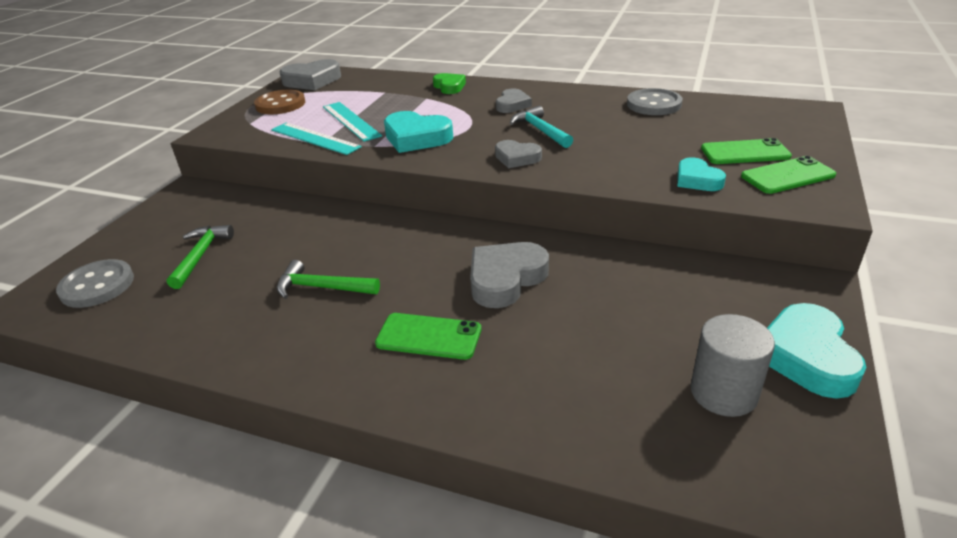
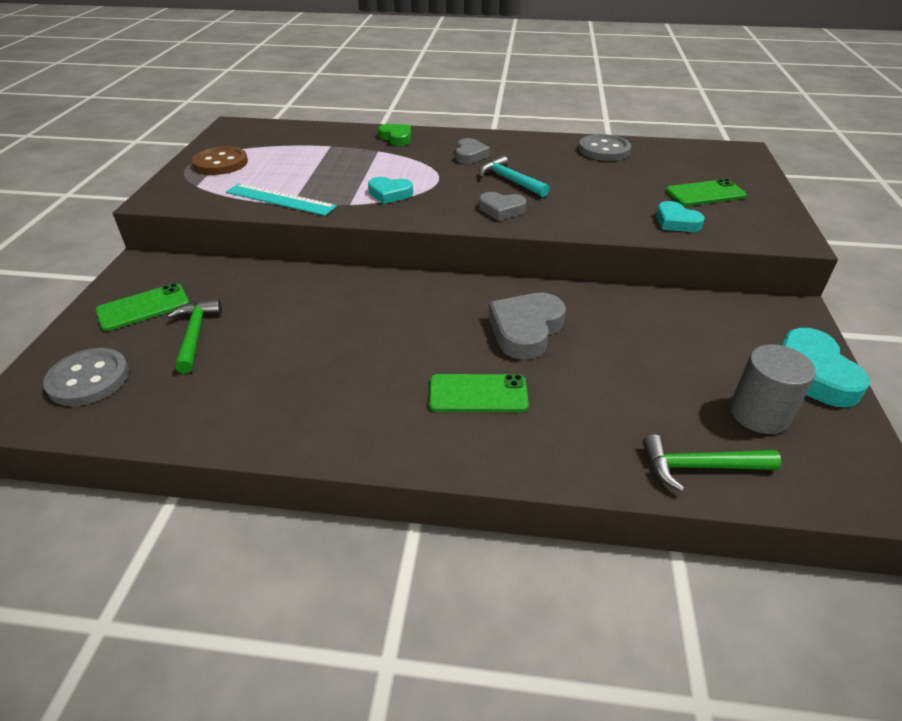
camera: 15 degrees left, 5 degrees up
green hammer [276,260,380,299] -> green hammer moved to [643,434,781,492]
grey heart [280,59,341,90] -> none
turquoise ruler [323,102,382,142] -> none
turquoise heart [384,111,453,153] -> turquoise heart [368,177,413,204], size x0.61
green phone [741,156,836,194] -> green phone moved to [95,283,189,331]

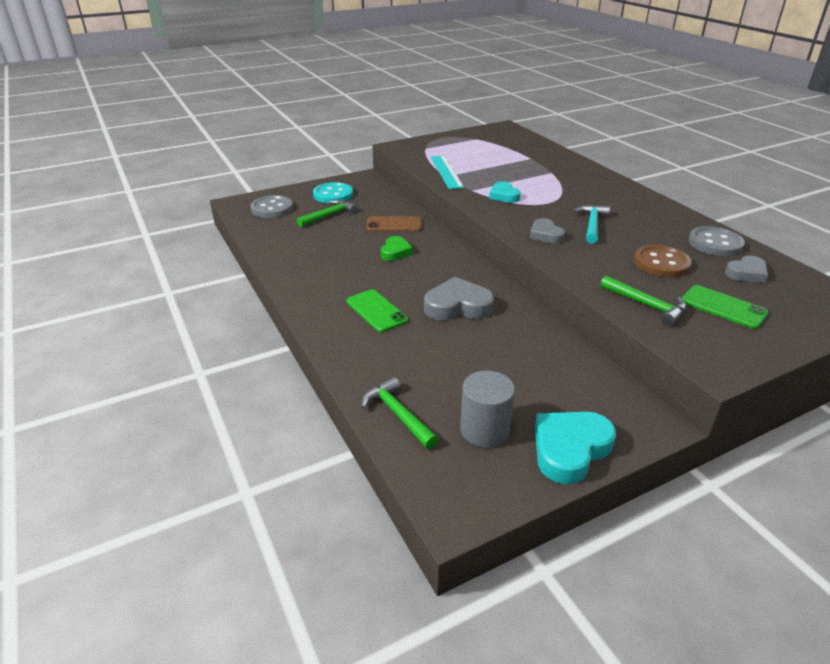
camera: 55 degrees right, 5 degrees down
green phone [95,283,189,331] -> turquoise button [313,182,353,203]
brown button [192,146,248,175] -> brown button moved to [634,245,692,277]
green heart [378,124,411,146] -> green heart moved to [381,236,413,261]
grey heart [456,138,490,164] -> grey heart moved to [725,256,768,283]
turquoise heart [656,201,704,232] -> green hammer [600,276,687,326]
none -> brown phone [366,216,422,232]

